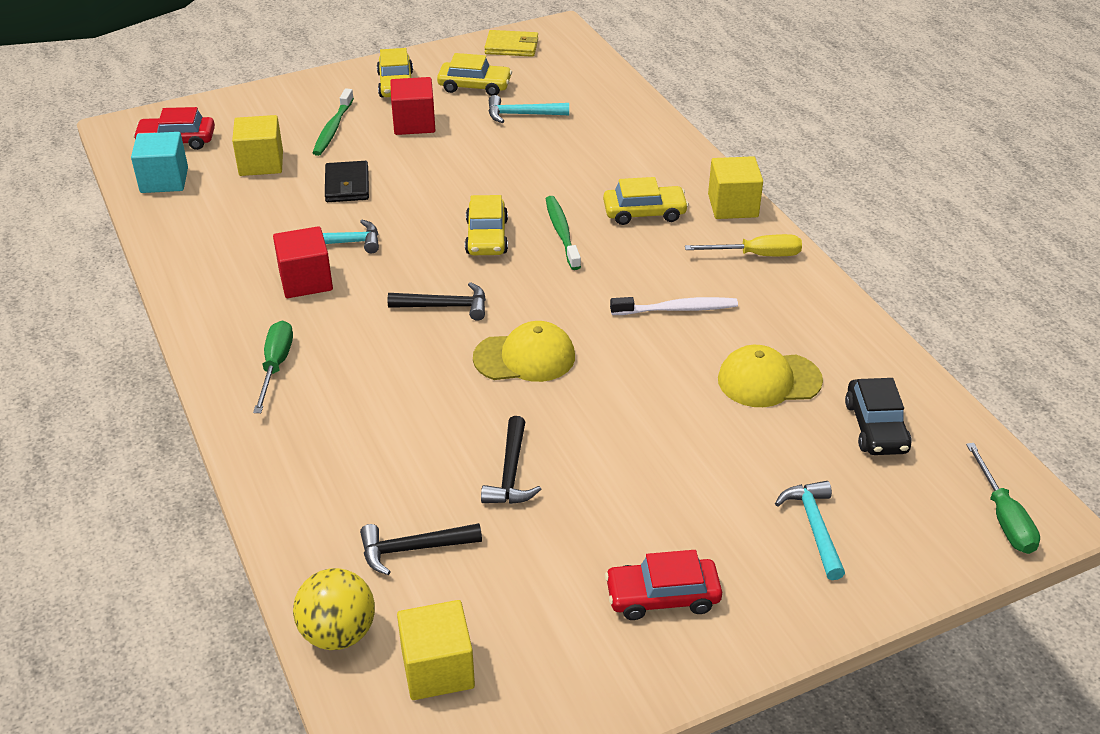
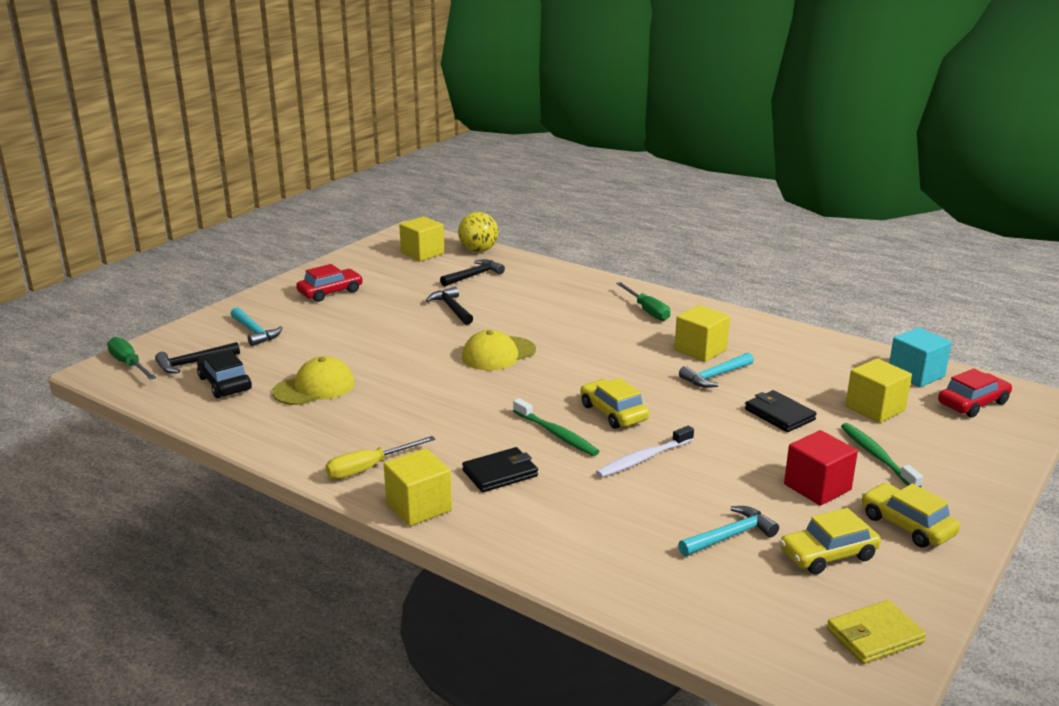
camera: 150 degrees right, 15 degrees down
red cube [273,226,333,298] -> yellow cube [674,305,730,362]
black hammer [387,282,486,321] -> black hammer moved to [155,342,240,373]
yellow car [603,177,689,225] -> black wallet [462,447,538,492]
white toothbrush [610,297,738,315] -> white toothbrush moved to [596,426,694,478]

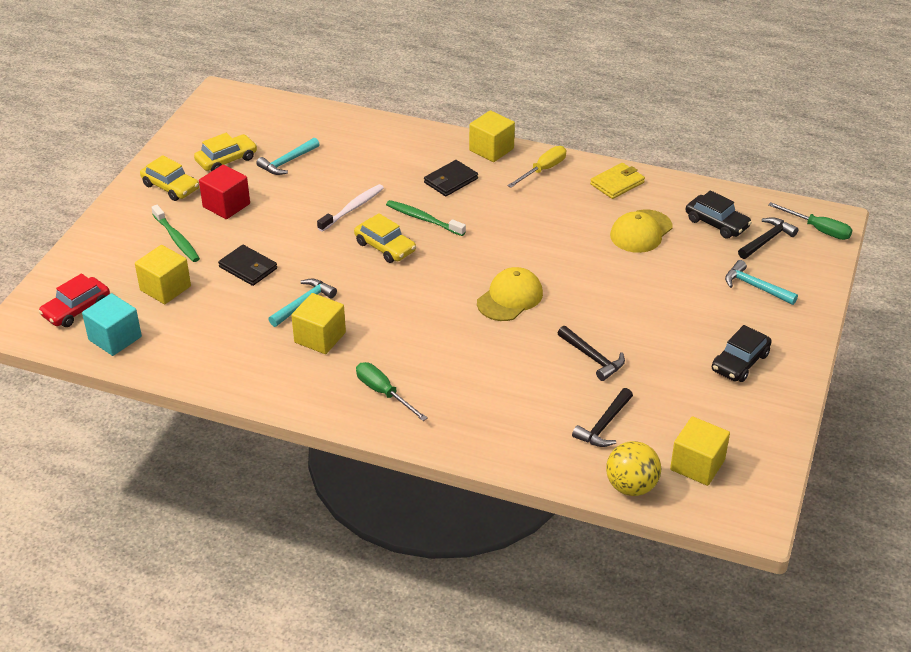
camera: 165 degrees right, 15 degrees up
red car [296,264,363,302] -> black car [712,325,772,382]
yellow wallet [827,600,926,664] -> yellow wallet moved to [590,163,645,199]

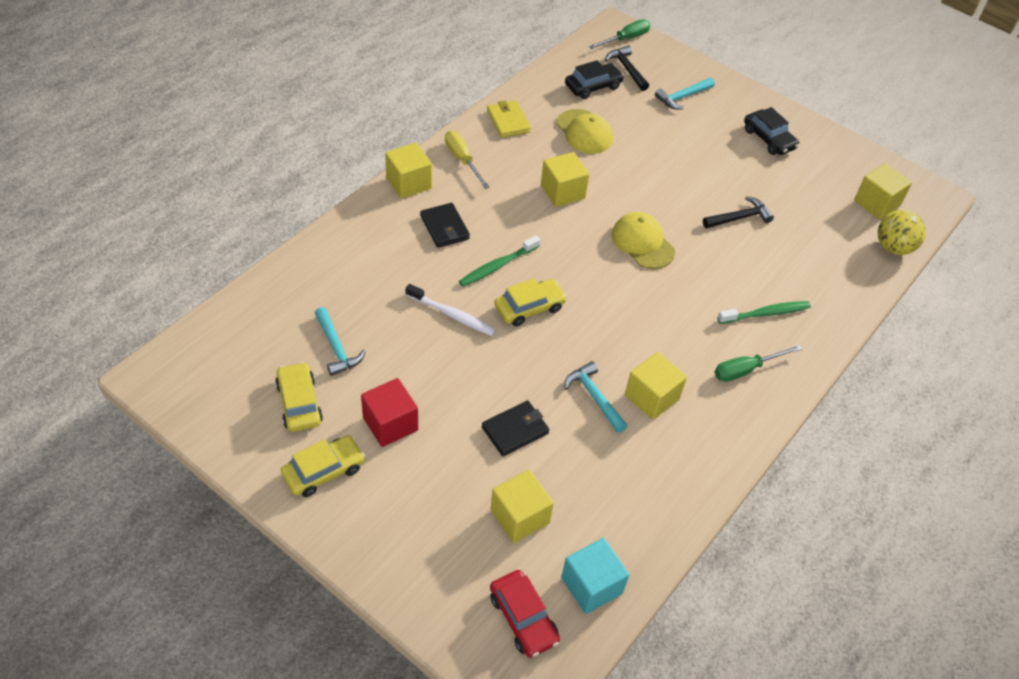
camera: 75 degrees left, 10 degrees up
green toothbrush [151,205,200,262] -> green toothbrush moved to [718,301,811,324]
white toothbrush [317,184,384,232] -> white toothbrush turned 150 degrees clockwise [405,284,496,336]
black hammer [572,388,633,447] -> none
none -> yellow cube [541,152,590,207]

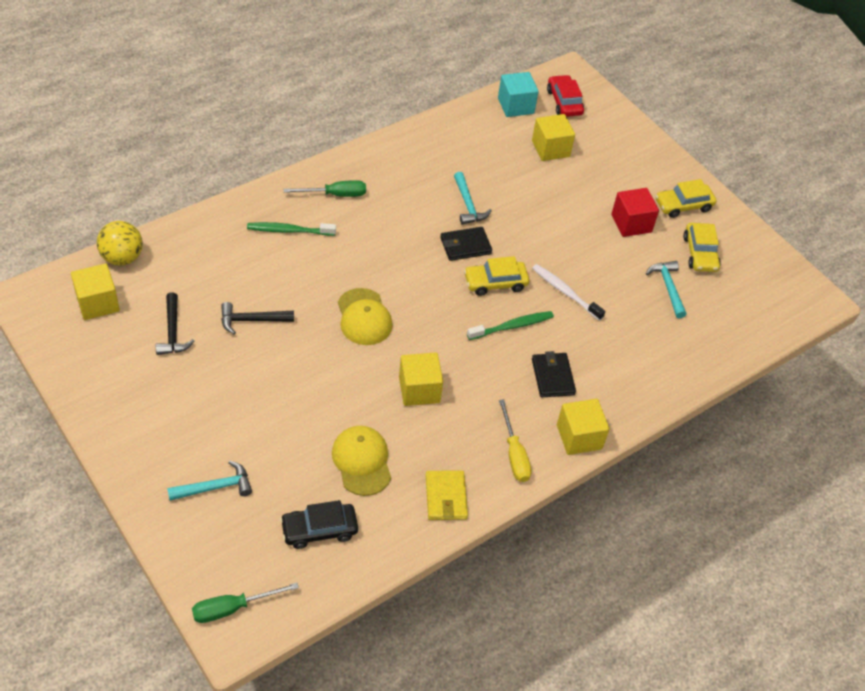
camera: 165 degrees left, 0 degrees up
black wallet [482,401,550,456] -> black wallet moved to [440,227,492,261]
black hammer [605,46,649,91] -> black hammer moved to [156,292,195,355]
yellow cube [625,352,687,420] -> none
black car [744,107,799,155] -> none

